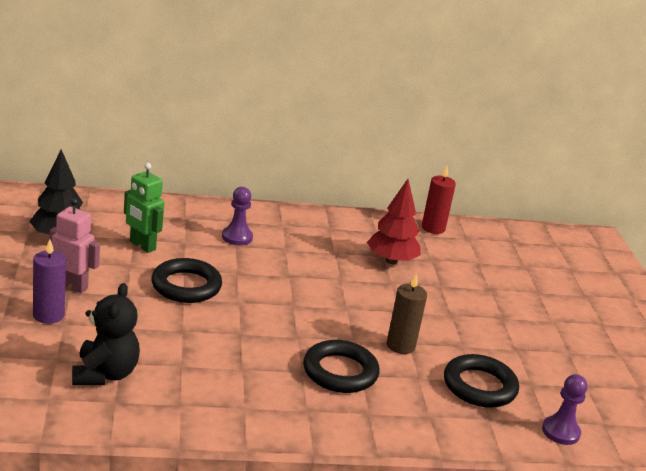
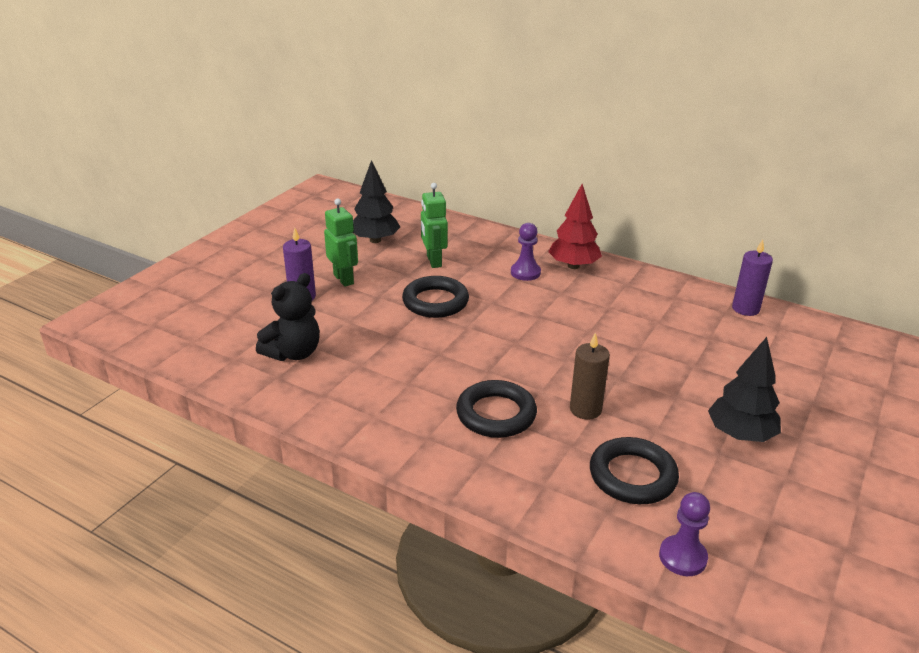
camera: 40 degrees right, 5 degrees up
pink robot [50,198,100,293] -> green robot [324,199,358,287]
red tree [367,179,421,264] -> red tree moved to [548,184,602,269]
red candle [422,166,456,234] -> purple candle [732,240,773,316]
none -> black tree [708,337,781,442]

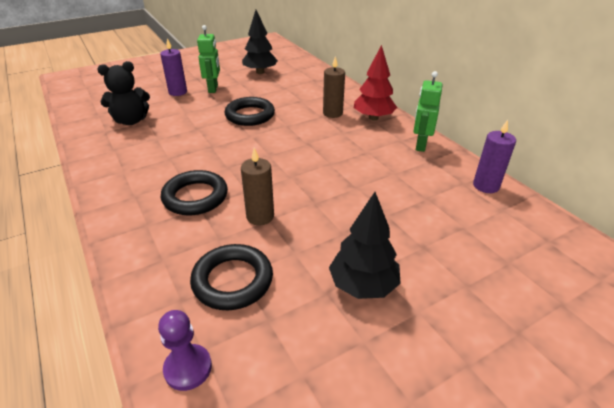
camera: 30 degrees right, 5 degrees up
green robot [421,183,448,268] -> green robot moved to [413,71,442,152]
purple pawn [511,223,541,281] -> brown candle [323,56,345,118]

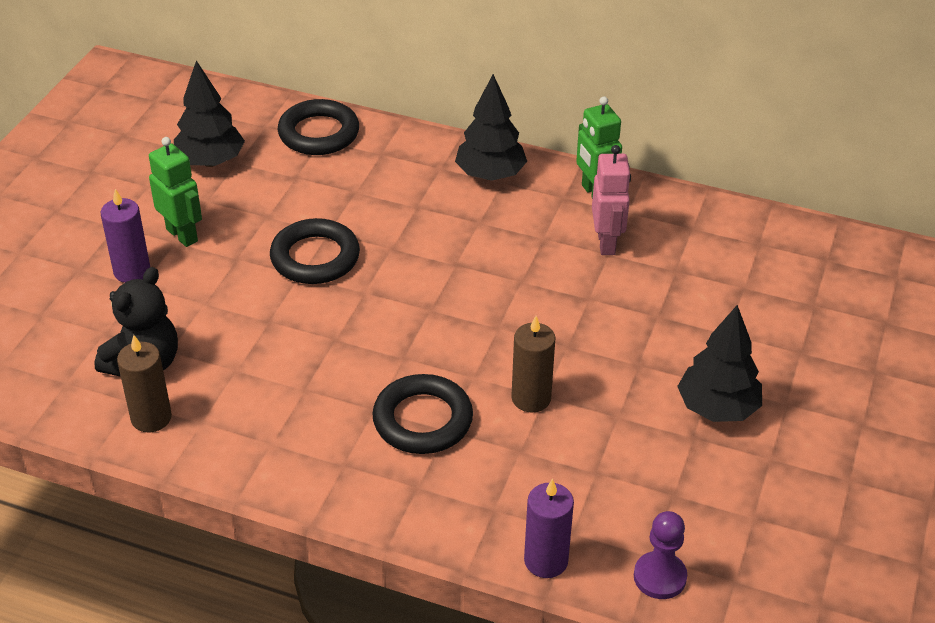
camera: 40 degrees left, 5 degrees up
black ring [190,244,273,310] -> black ring moved to [278,99,359,155]
brown candle [323,56,345,118] -> brown candle moved to [117,335,172,432]
red tree [354,45,397,120] -> black tree [455,74,527,181]
purple candle [473,120,516,193] -> purple candle moved to [524,479,574,578]
none -> pink robot [592,145,631,255]

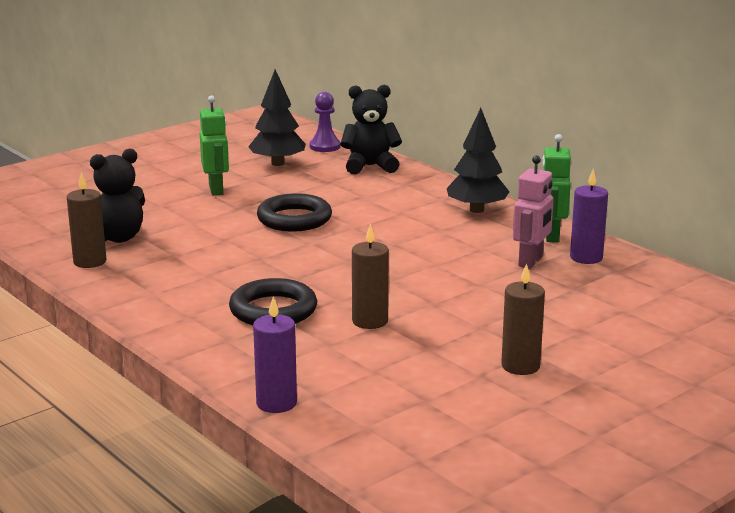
camera: 30 degrees right, 20 degrees down
purple candle [101,189,150,283] -> purple candle moved to [570,169,608,264]
black ring [278,99,359,155] -> black teddy bear [340,85,402,174]
purple pawn [634,511,687,599] -> purple pawn moved to [310,92,341,152]
black tree [677,305,762,422] -> brown candle [501,263,545,375]

